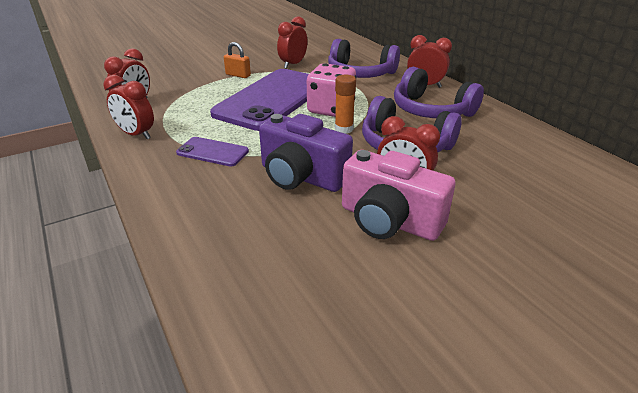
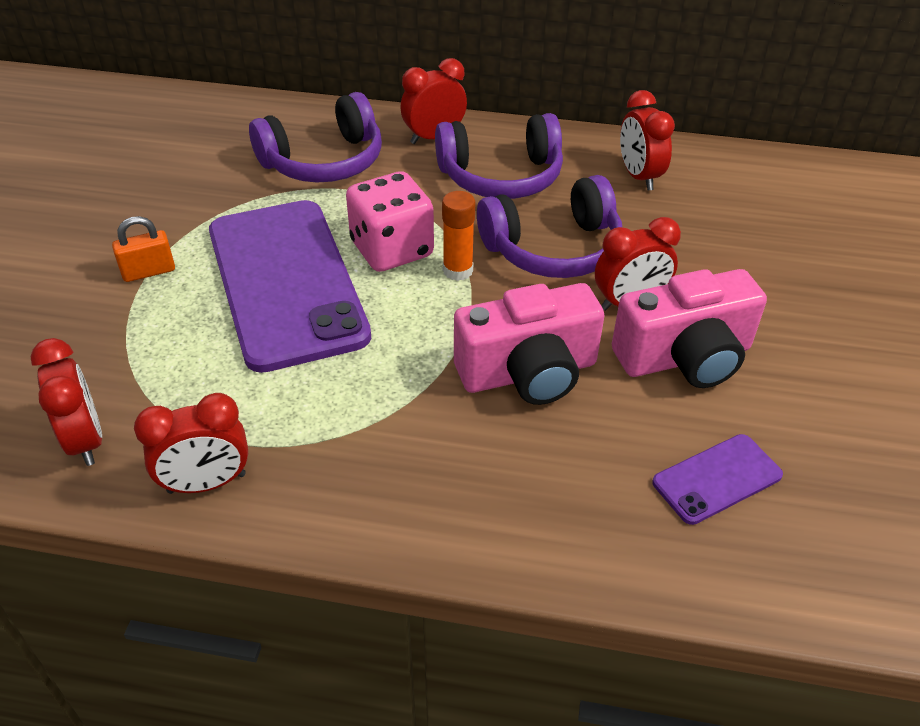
camera: 50 degrees left, 10 degrees up
purple phone [176,137,249,167] -> purple phone moved to [652,434,783,525]
purple camera [259,114,353,192] -> pink camera [454,283,604,405]
red clock [277,16,307,69] -> red clock moved to [620,90,675,191]

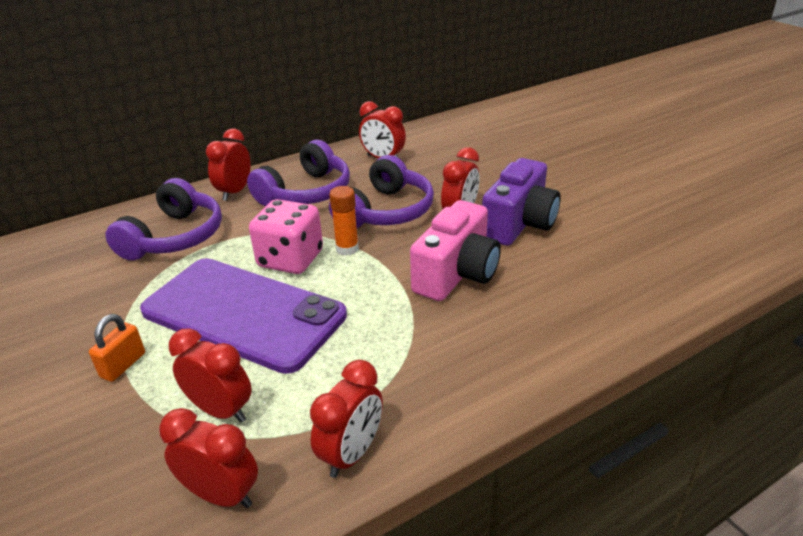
camera: 40 degrees left, 10 degrees down
pink camera [612,269,767,388] -> purple camera [482,158,561,246]
purple phone [652,434,783,525] -> none
none -> red clock [169,328,252,422]

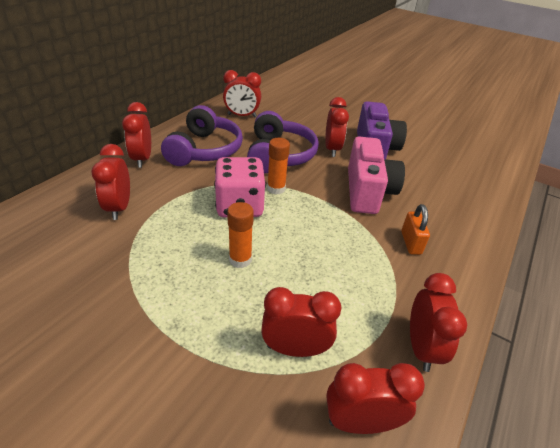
camera: 30 degrees left, 5 degrees up
orange padlock [89,314,145,382] -> orange padlock moved to [401,204,430,255]
purple headphones [105,178,222,261] -> red clock [91,144,130,220]
purple phone [140,258,347,374] -> orange glue stick [227,202,254,268]

